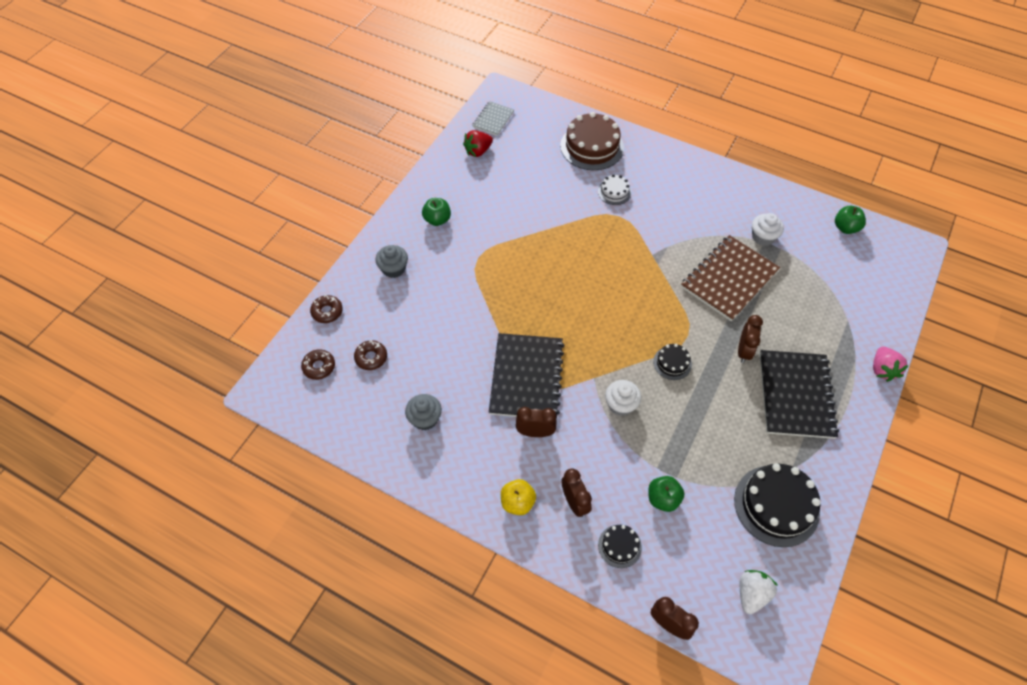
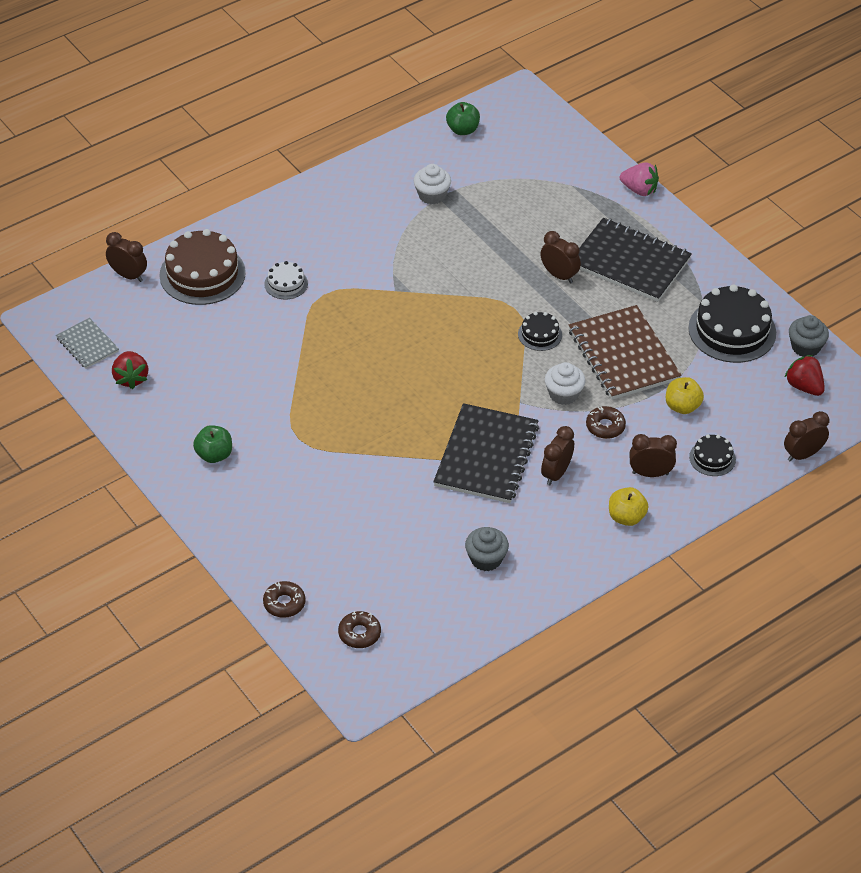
camera: 65 degrees left, 10 degrees down
brown donut [354,340,387,370] -> brown donut moved to [586,406,626,439]
grey cupcake [375,245,408,278] -> grey cupcake moved to [789,315,829,357]
black notebook [489,333,565,418] -> black notebook turned 75 degrees clockwise [433,403,539,503]
green apple [648,476,685,512] -> yellow apple [666,377,704,414]
brown notebook [681,235,780,321] -> brown notebook moved to [569,305,682,400]
white strawberry [740,570,778,614] -> red strawberry [784,355,825,396]
none -> brown clock [106,232,147,282]

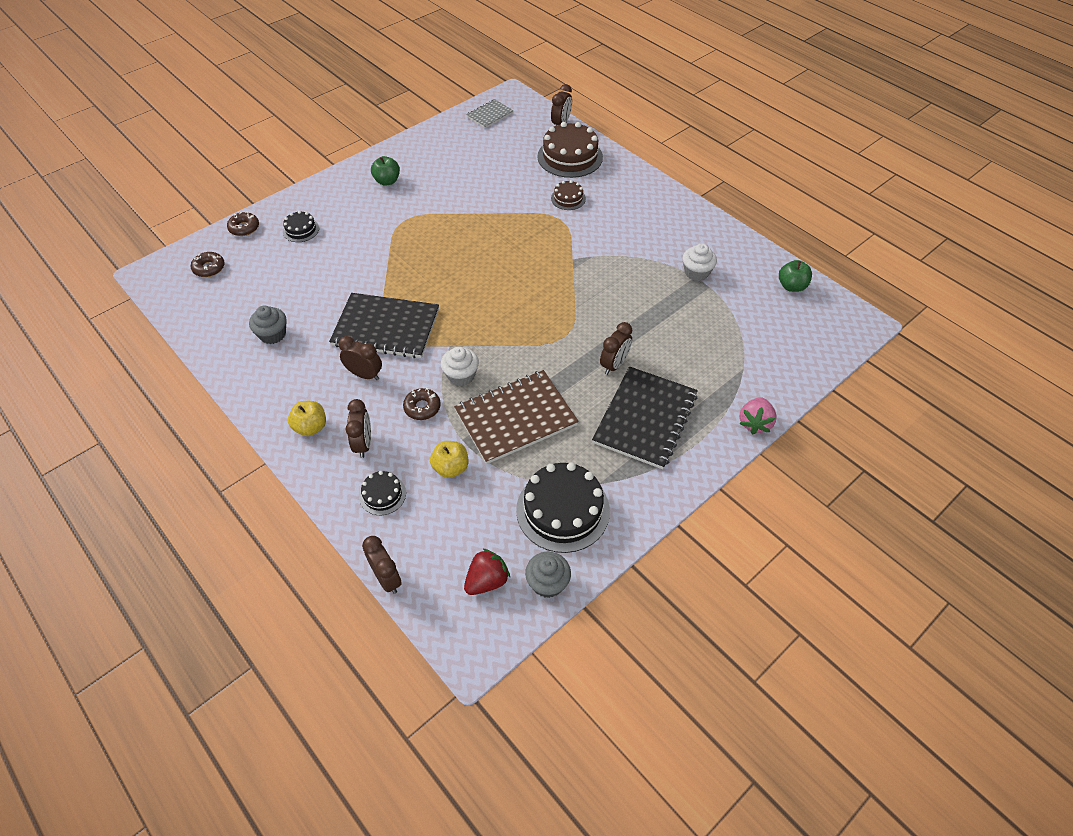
camera: 85 degrees right, 5 degrees up
red strawberry [112,351,149,389] -> none
white cake [264,261,308,300] -> brown cake [551,180,586,210]
black cake [518,312,562,351] -> black cake moved to [283,211,319,242]

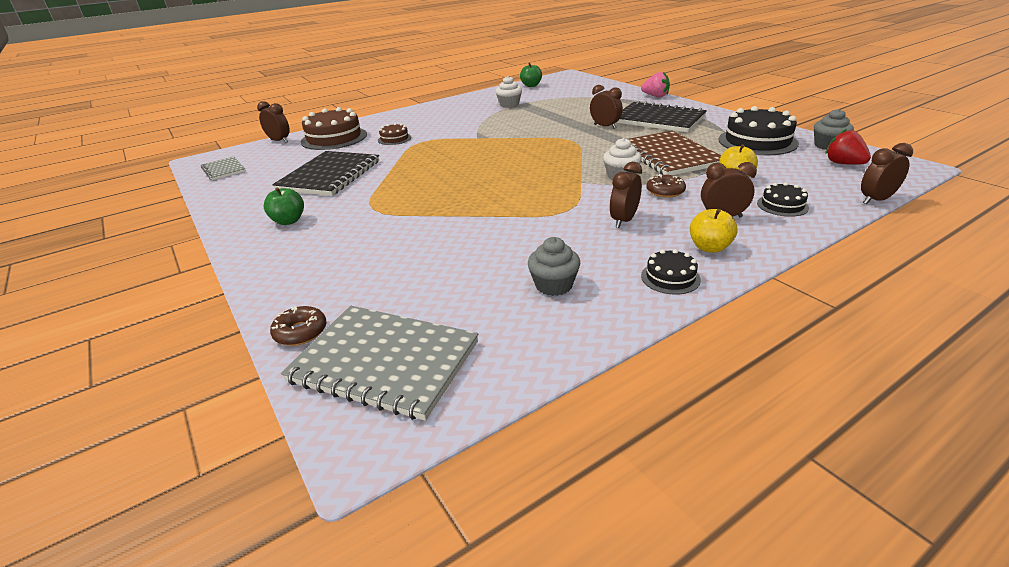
camera: 80 degrees left, 20 degrees down
brown donut [191,252,225,277] -> grey notebook [281,306,478,421]
black cake [283,211,319,242] -> black cake moved to [641,249,701,295]
black notebook [329,293,439,359] -> black notebook moved to [272,151,379,196]

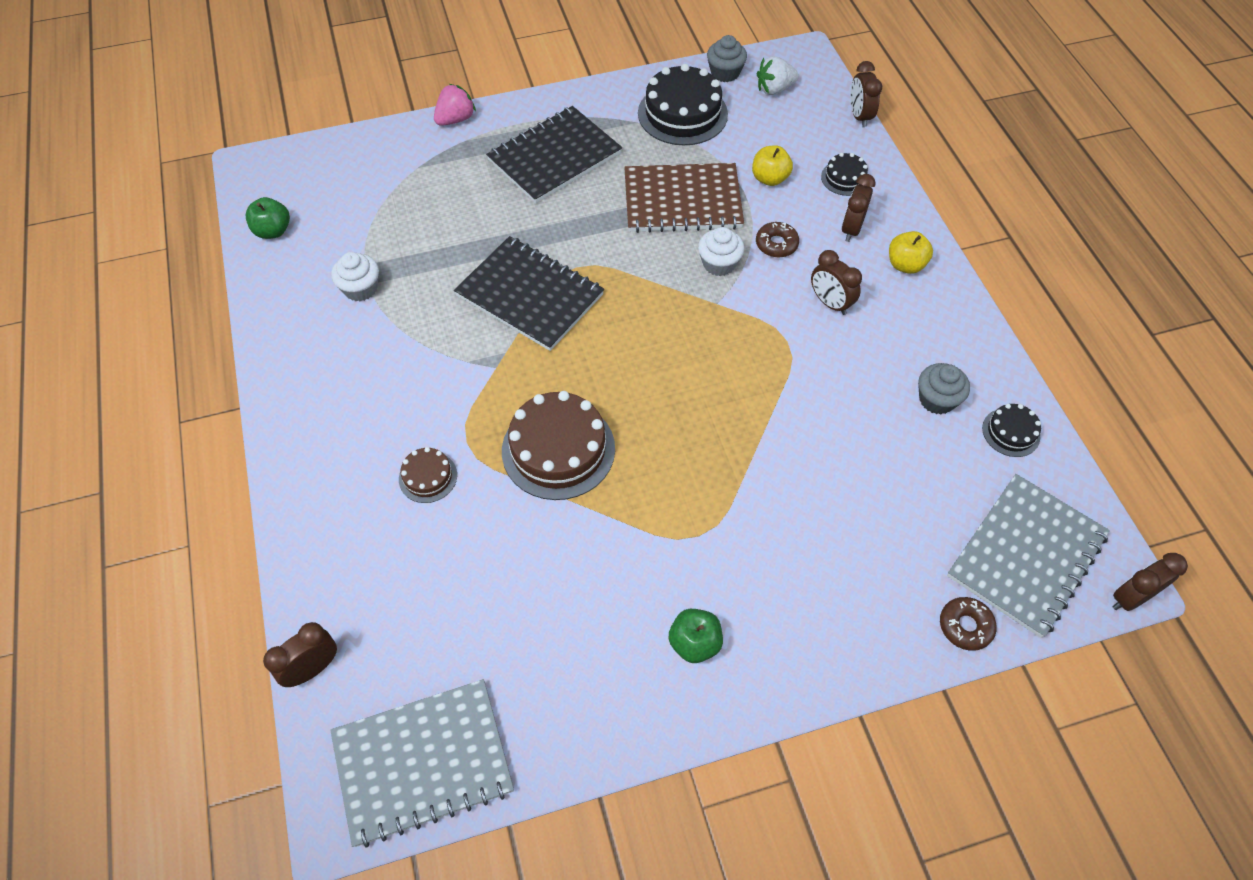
camera: 75 degrees left, 25 degrees up
grey notebook [201,157,246,180] -> grey notebook [330,679,514,848], size x1.91
black notebook [272,151,379,196] -> black notebook moved to [454,236,604,351]
brown cake [301,107,367,150] -> brown cake moved to [502,391,615,500]
brown clock [590,85,623,129] -> brown clock moved to [1113,553,1188,611]
black cake [641,249,701,295] -> black cake moved to [982,404,1041,457]
red strawberry [825,129,871,165] -> white strawberry [757,56,799,95]

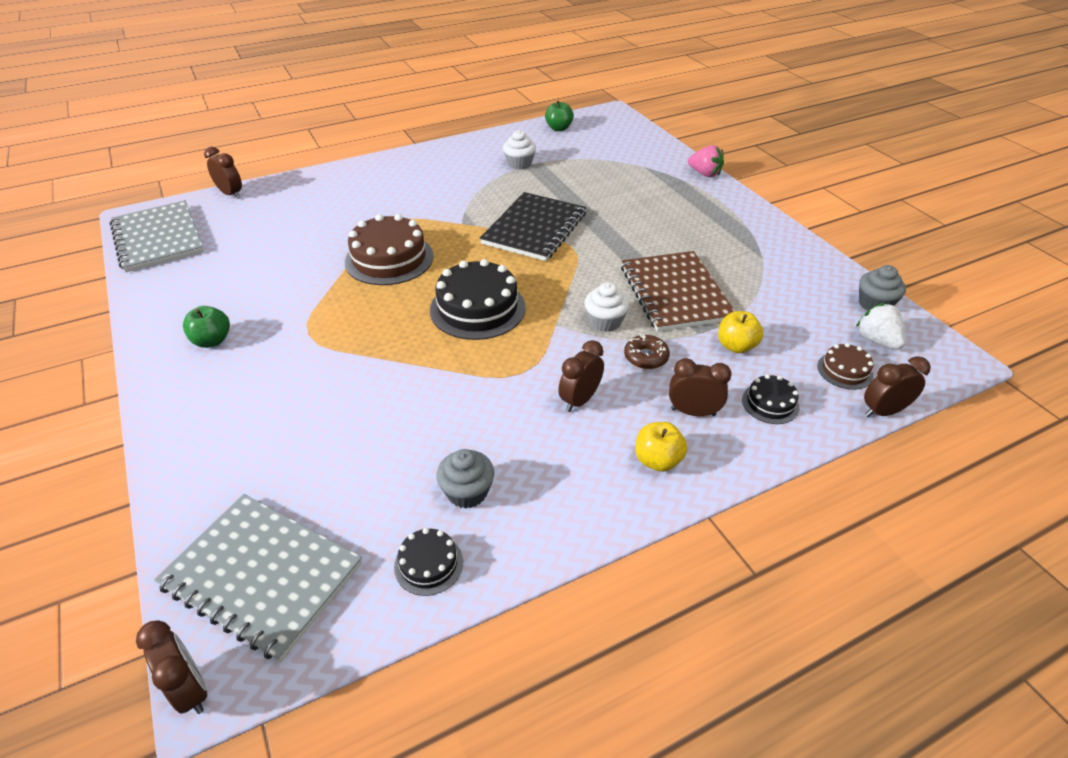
camera: 80 degrees right, 15 degrees down
brown cake [399,447,457,503] -> brown cake moved to [817,343,873,390]
black notebook [486,106,622,203] -> none
black cake [638,64,728,145] -> black cake moved to [430,259,526,340]
brown donut [940,597,997,651] -> none

